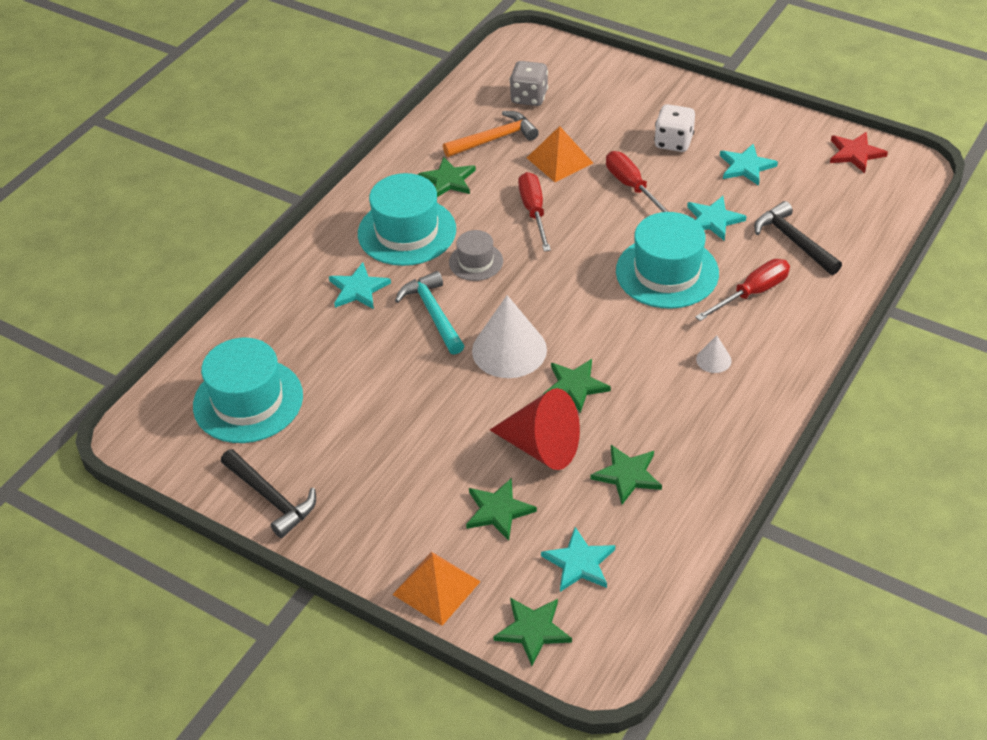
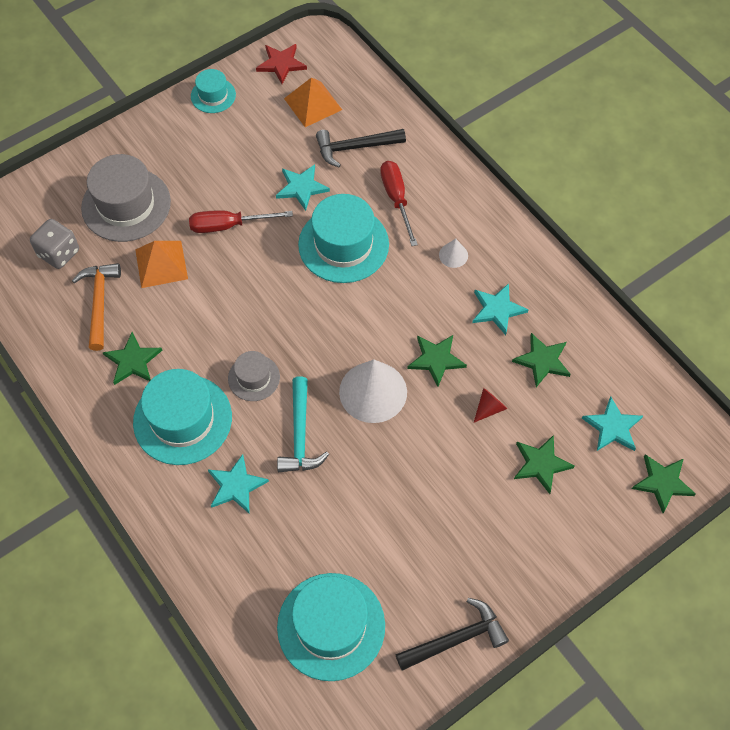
camera: 70 degrees left, 15 degrees up
orange pyramid [392,552,481,626] -> orange pyramid moved to [284,77,342,127]
turquoise hammer [395,271,464,355] -> turquoise hammer turned 90 degrees counterclockwise [277,376,329,472]
red cone [490,388,580,470] -> red cone [474,388,507,423], size x0.46
red screwdriver [518,172,551,252] -> none
white dice [654,104,695,152] -> none
turquoise star [720,144,778,186] -> turquoise star moved to [472,283,529,335]
none -> grey hat [81,154,171,242]
none -> turquoise hat [191,69,236,113]

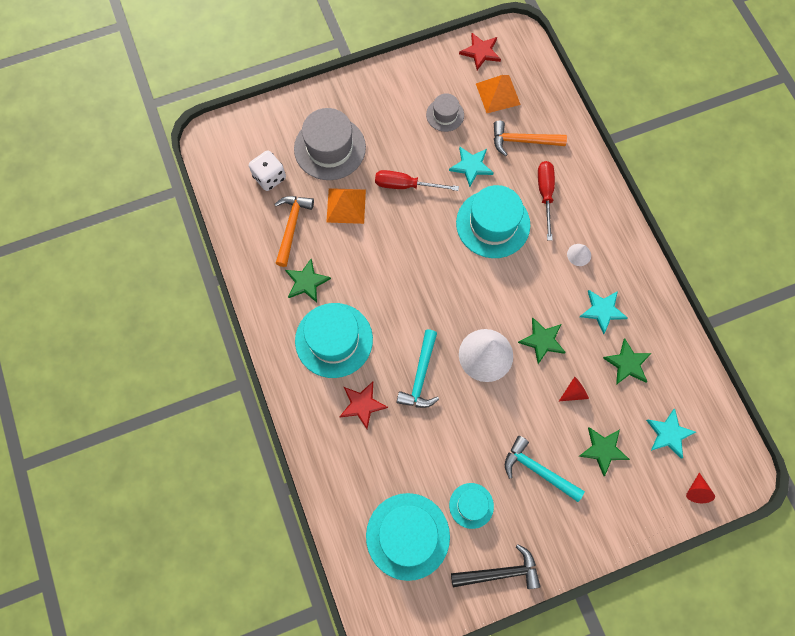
camera: 15 degrees right, 10 degrees up
grey dice [30,219,79,269] -> white dice [249,150,286,191]
turquoise hat [191,69,236,113] -> turquoise hat moved to [449,483,494,529]
turquoise star [208,454,269,513] -> red star [340,382,388,429]
grey hat [228,351,280,401] -> grey hat moved to [426,93,464,132]
black hammer [316,129,406,167] -> orange hammer [494,121,567,156]
green star [632,454,696,513] -> red cone [686,473,715,503]
none -> turquoise hammer [505,436,585,502]

